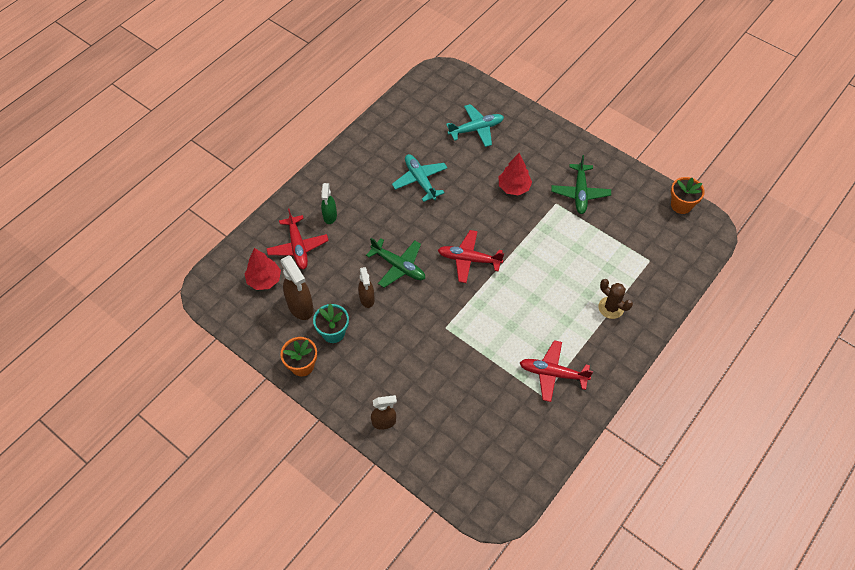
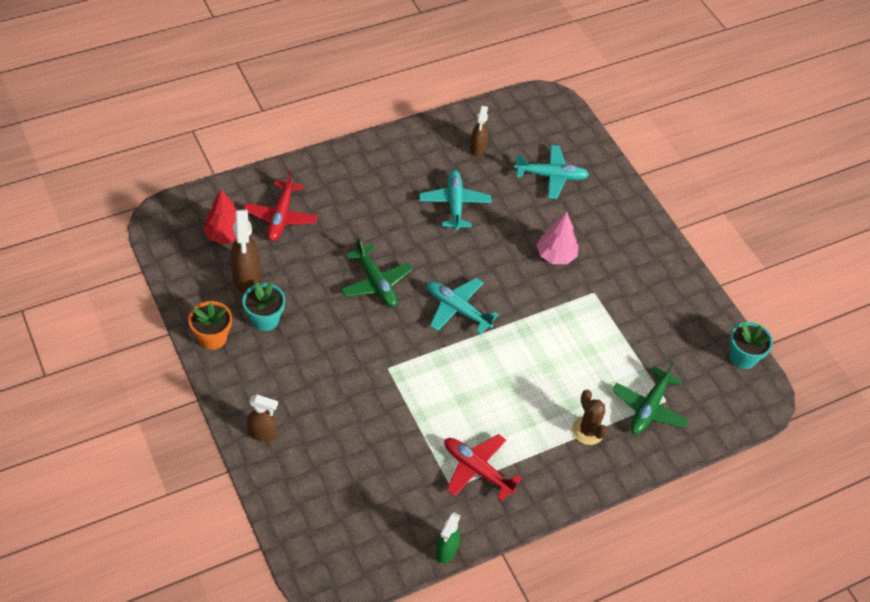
camera: 20 degrees right, 5 degrees down
green spray bottle [321,183,337,224] -> green spray bottle moved to [436,512,461,563]
brown spray bottle [358,267,375,308] -> brown spray bottle moved to [470,106,488,157]
red plane [438,230,504,283] -> turquoise plane [427,278,499,335]
red tree [499,153,532,195] -> pink tree [537,212,578,264]
green plane [551,155,611,214] -> green plane moved to [612,362,689,434]
orange flower pot [671,177,705,214] -> turquoise flower pot [729,322,773,369]

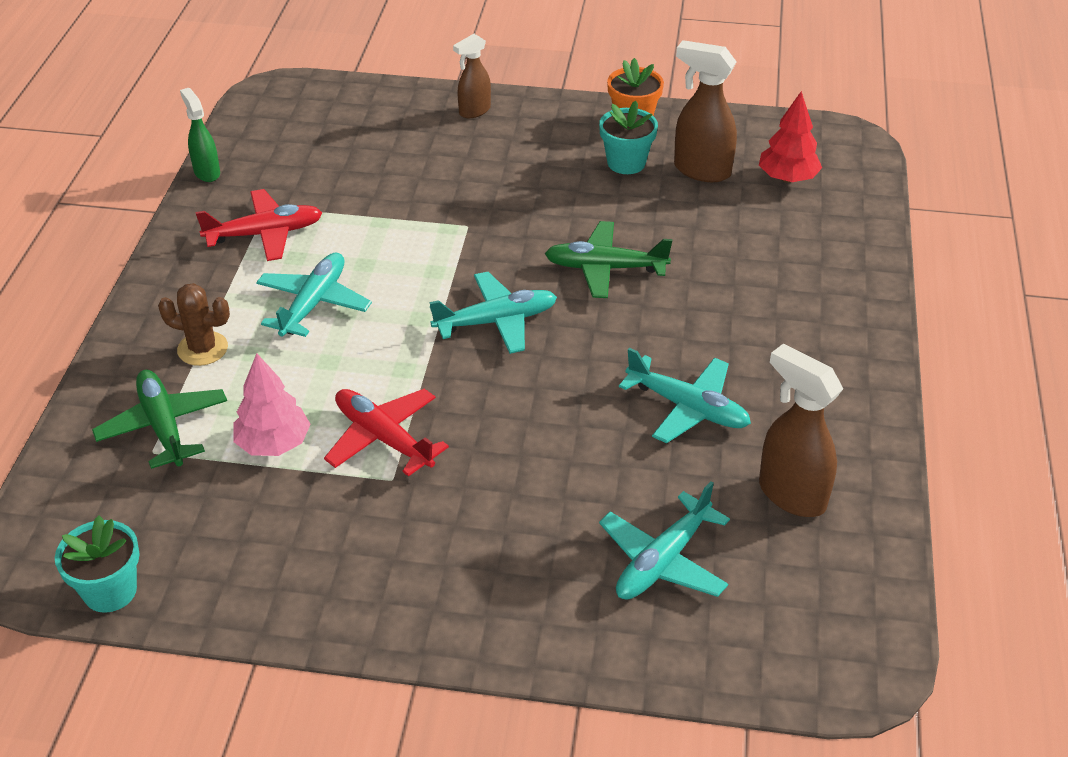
camera: 130 degrees right, 10 degrees down
red plane [244,171,318,241] -> red plane moved to [324,389,449,477]
brown spray bottle [470,106,488,157] -> brown spray bottle [759,344,843,517], size x1.58
pink tree [537,212,578,264] -> pink tree moved to [233,353,311,456]
none -> turquoise plane [256,253,372,337]

